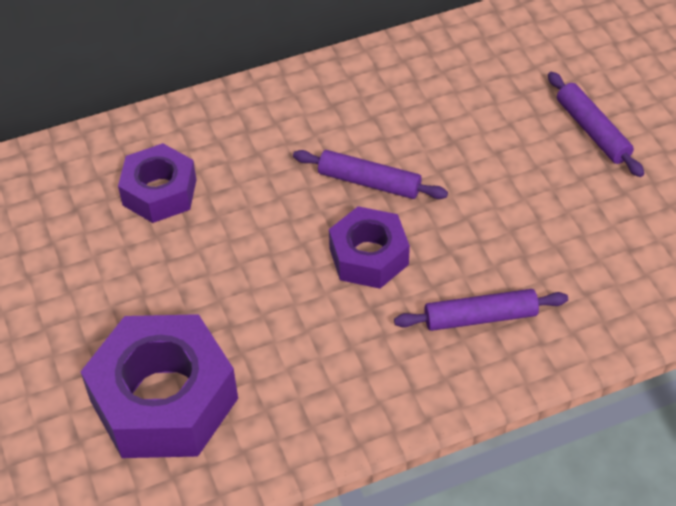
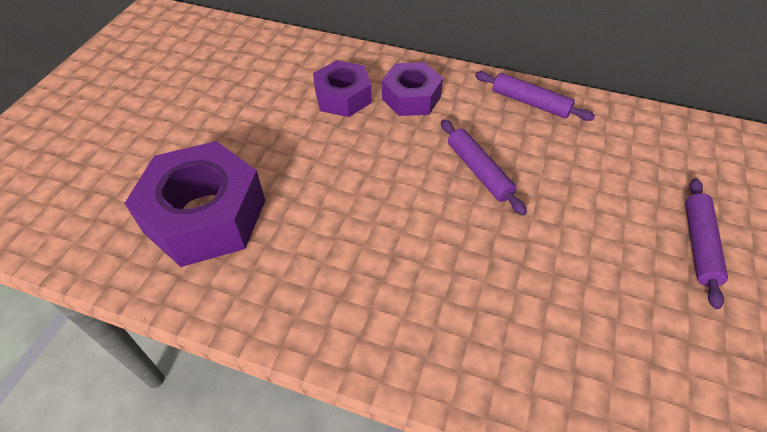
camera: 40 degrees right, 0 degrees up
purple nut [329,206,410,289] -> purple nut moved to [382,62,443,116]
purple rolling pin [394,289,568,331] -> purple rolling pin moved to [475,71,595,121]

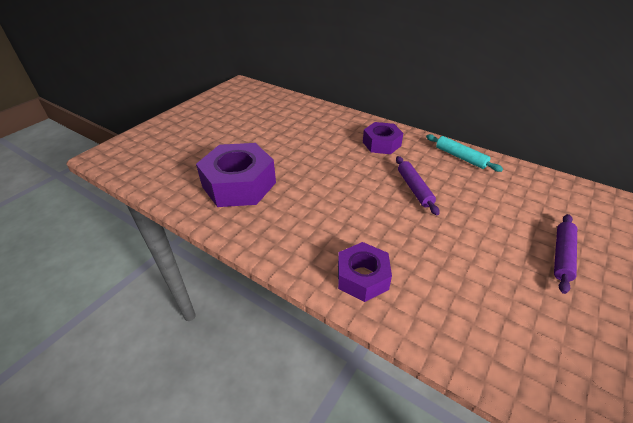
camera: 15 degrees right, 10 degrees down
purple nut [313,60,372,117] -> purple nut moved to [338,242,392,302]
purple rolling pin [475,71,595,121] -> turquoise rolling pin [426,134,503,172]

